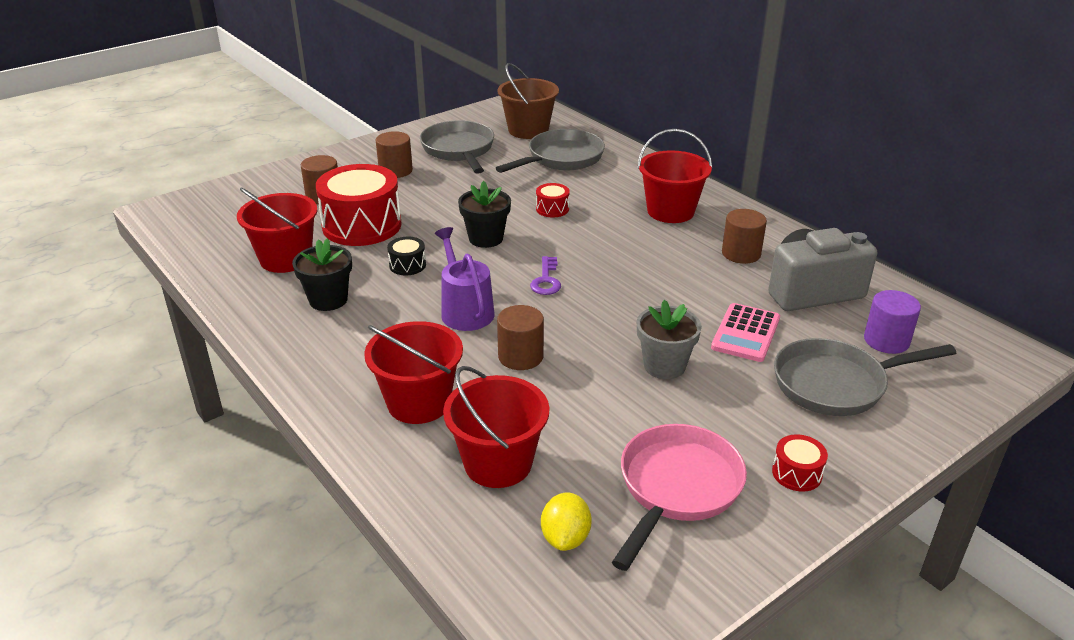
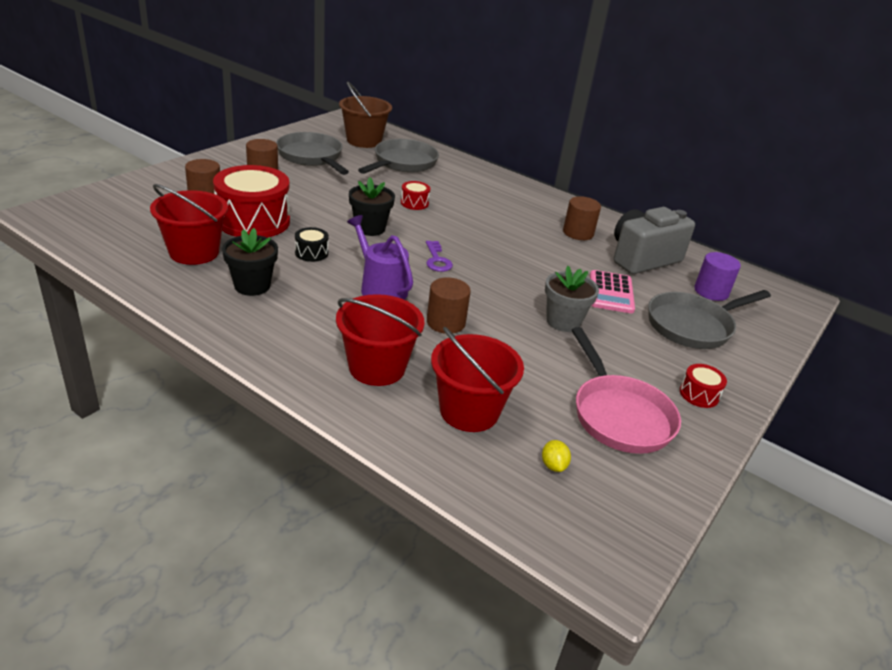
camera: 20 degrees left, 0 degrees up
yellow lemon [541,493,592,551] -> yellow lemon [542,440,571,472], size x0.66
pink pan [612,424,747,571] -> pink pan turned 150 degrees clockwise [572,327,681,454]
red bucket [638,129,713,223] -> none

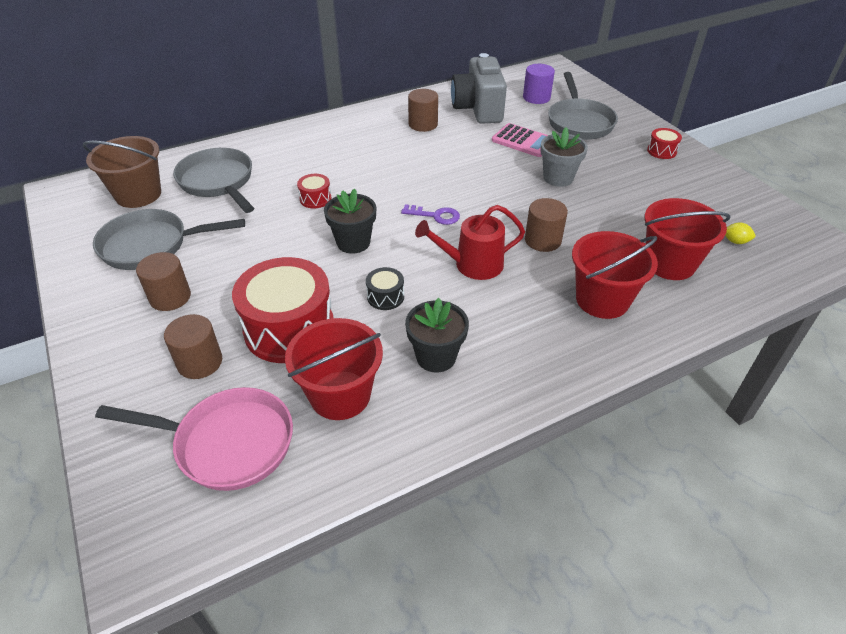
camera: 60 degrees left, 10 degrees up
purple watering can [347,215,413,300] -> red watering can [415,205,525,280]
pink pan [572,327,681,454] -> pink pan moved to [95,387,293,491]

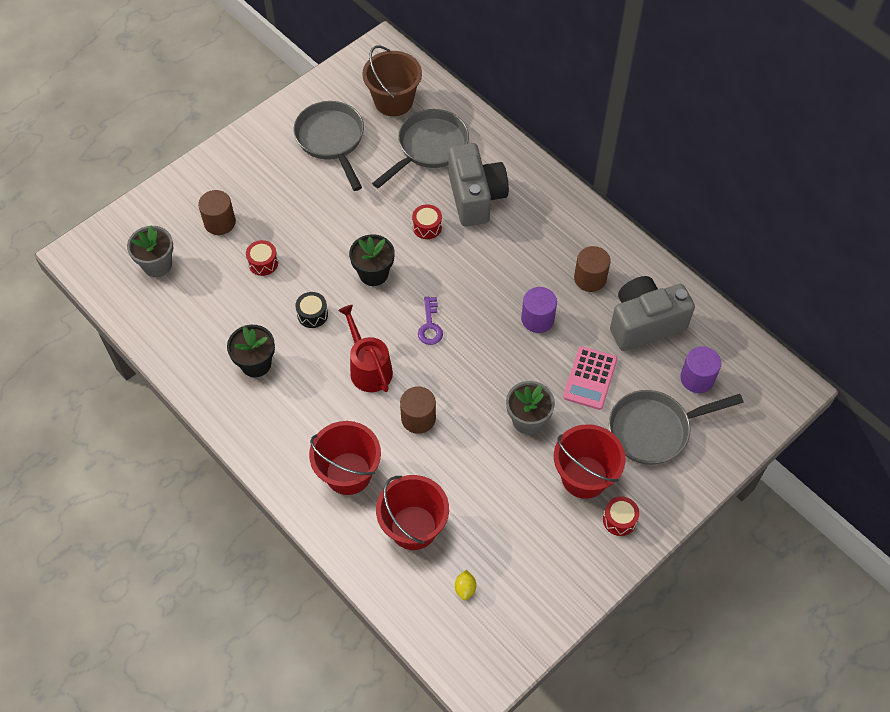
camera: 75 degrees right, 15 degrees up
pink pan [95,387,293,491] -> grey flower pot [127,225,173,277]
brown cylinder [136,252,191,311] -> none
red drum [232,257,334,363] -> red drum [246,240,278,276], size x0.44
red bucket [285,318,383,420] -> red bucket moved to [554,424,626,499]
none -> grey camera [448,143,509,226]
none -> purple cylinder [521,287,557,333]

